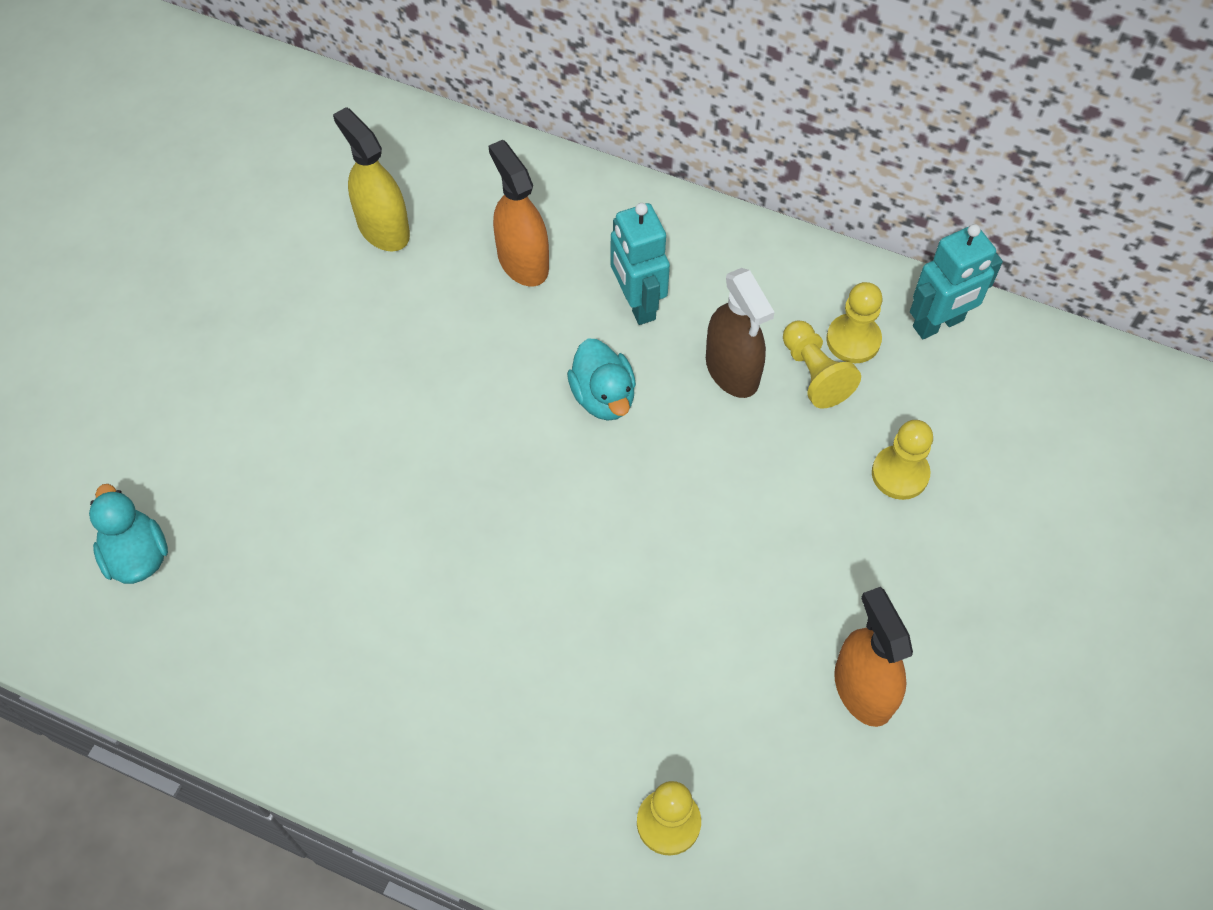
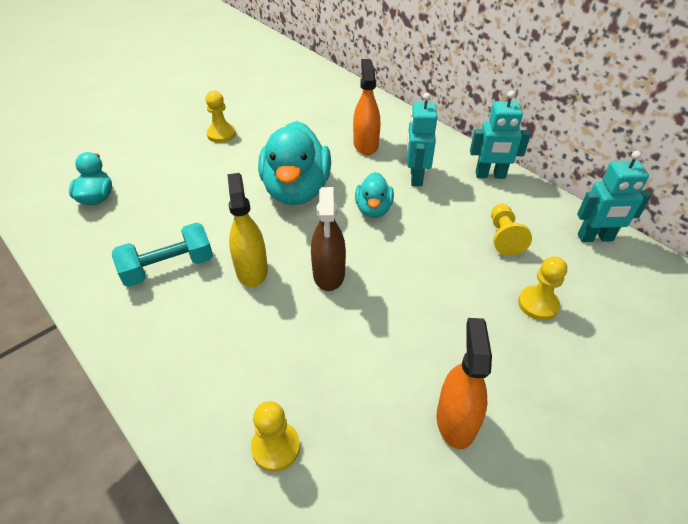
camera: 25 degrees right, 15 degrees down
yellow spray bottle [333,107,410,251] -> yellow spray bottle moved to [227,173,268,287]
brown spray bottle [706,268,775,398] -> brown spray bottle moved to [311,187,346,291]
yellow pawn [826,282,883,363] -> yellow pawn moved to [206,90,236,143]
none -> turquoise dumbbell [112,222,213,287]
none -> turquoise duck [258,121,331,205]
none -> turquoise robot [470,91,531,179]

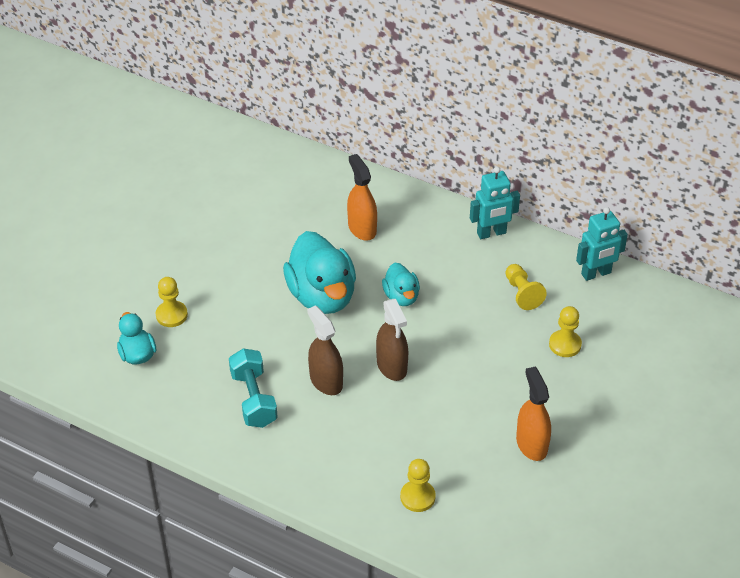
camera: 20 degrees left, 0 degrees up
turquoise dumbbell [112,222,213,287] -> turquoise dumbbell turned 60 degrees counterclockwise [229,348,278,428]
yellow pawn [206,90,236,143] -> yellow pawn moved to [156,277,188,327]
yellow spray bottle [227,173,268,287] -> brown spray bottle [307,305,343,395]
turquoise robot [407,93,437,186] -> none

